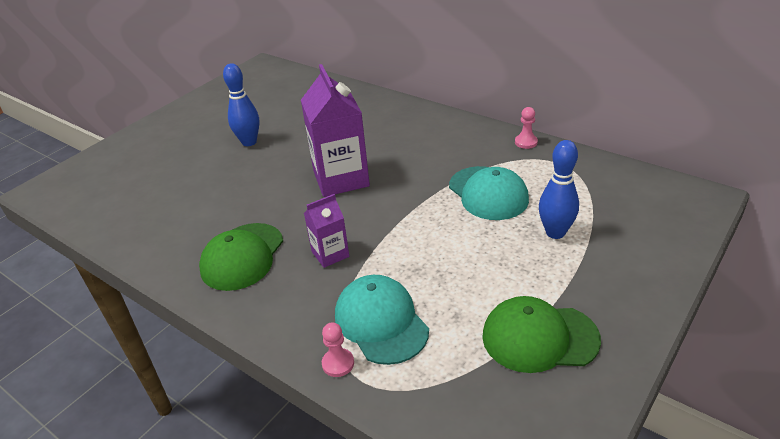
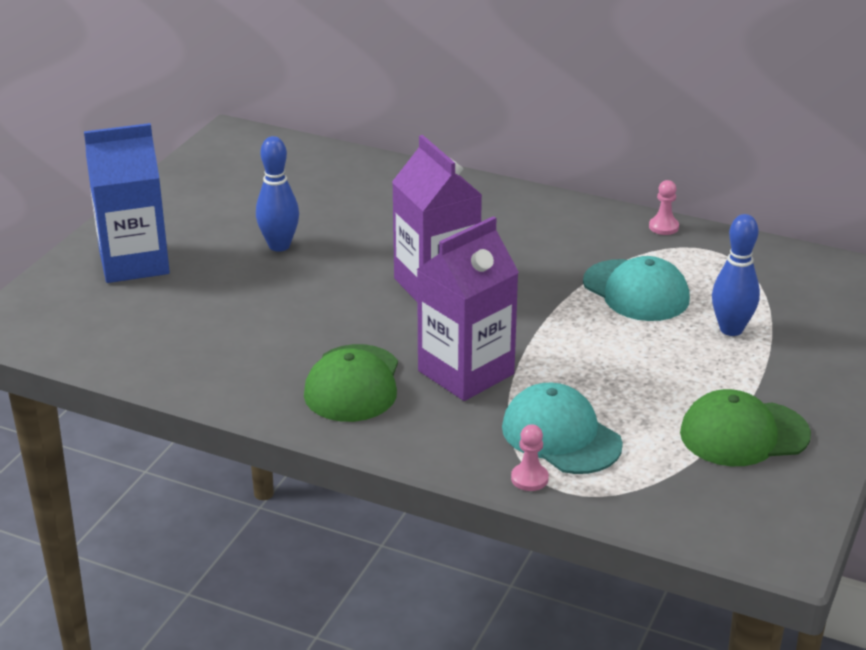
camera: 15 degrees left, 5 degrees down
purple carton [304,194,349,268] -> purple carton [416,216,519,401], size x1.89
none -> blue carton [84,123,170,283]

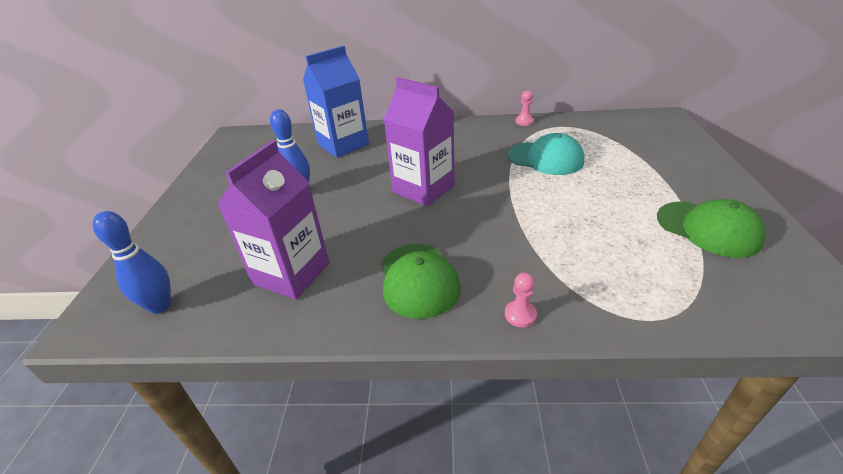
camera: 20 degrees left, 5 degrees up
blue carton [84,123,170,283] -> blue carton moved to [303,46,369,158]
purple carton [416,216,519,401] -> purple carton moved to [217,140,329,299]
turquoise cap [502,383,623,474] -> none
pink pawn [511,424,549,491] -> pink pawn moved to [505,273,537,327]
green cap [680,389,811,466] -> green cap turned 105 degrees counterclockwise [657,199,766,258]
blue bowling pin [712,214,760,336] -> blue bowling pin moved to [93,211,171,314]

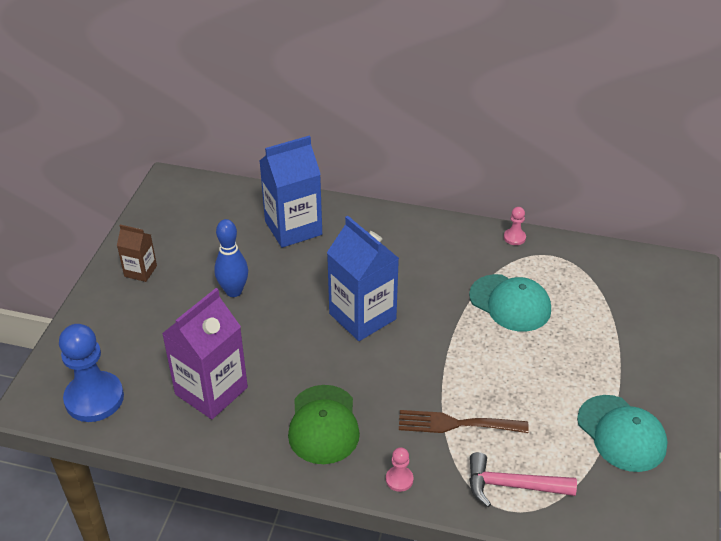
camera: 10 degrees right, 5 degrees up
blue bowling pin [93,211,171,314] -> blue pawn [59,324,124,422]
purple carton [384,77,455,207] -> blue carton [327,216,399,341]
green cap [657,199,766,258] -> turquoise cap [577,395,668,472]
none -> brown carton [117,225,157,282]
none -> brown fork [399,410,529,433]
none -> pink hammer [469,452,577,507]

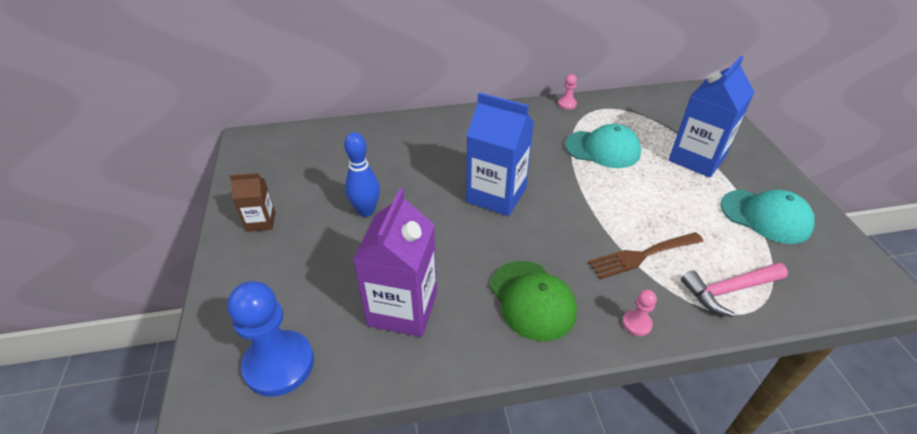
camera: 25 degrees left, 0 degrees up
blue carton [260,135,322,248] -> blue carton moved to [669,56,754,178]

